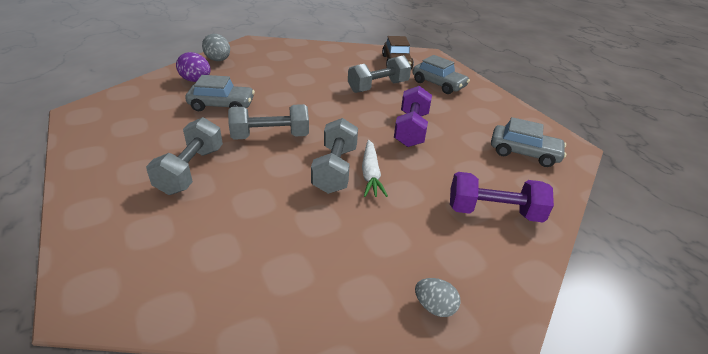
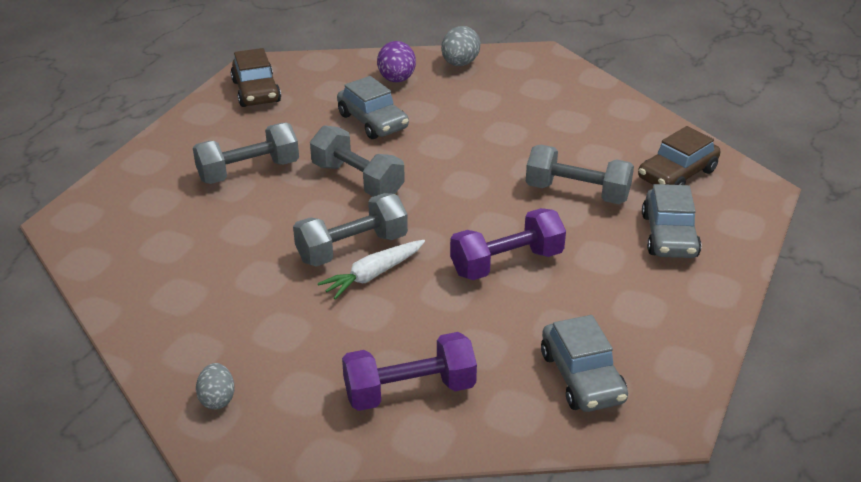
camera: 55 degrees right, 0 degrees up
purple dumbbell [450,172,554,222] -> purple dumbbell turned 75 degrees counterclockwise [342,332,477,411]
none -> brown car [231,48,281,107]

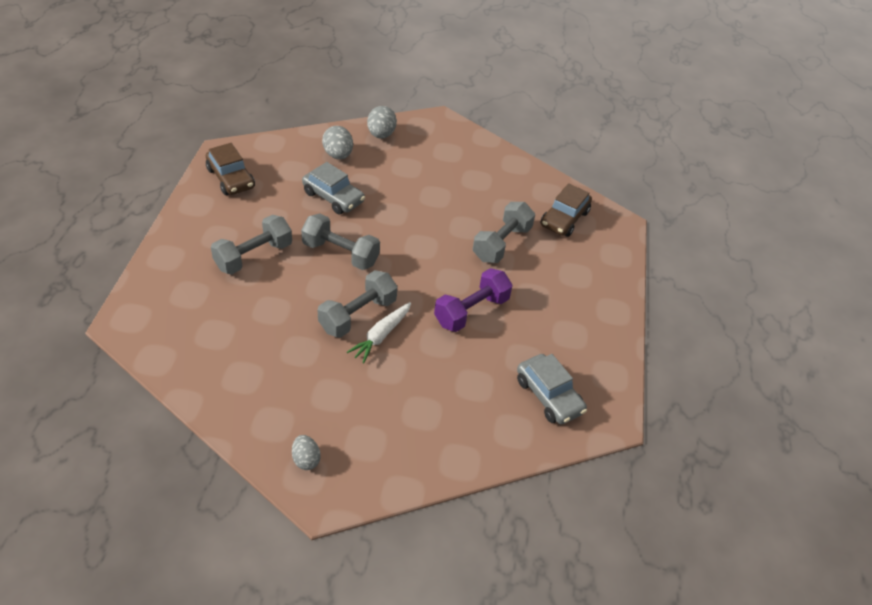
camera: 20 degrees left, 10 degrees up
purple dumbbell [342,332,477,411] -> none
purple egg [377,41,416,83] -> grey egg [322,126,353,159]
grey dumbbell [526,145,634,204] -> grey dumbbell turned 60 degrees counterclockwise [473,202,535,263]
grey car [642,184,701,258] -> none

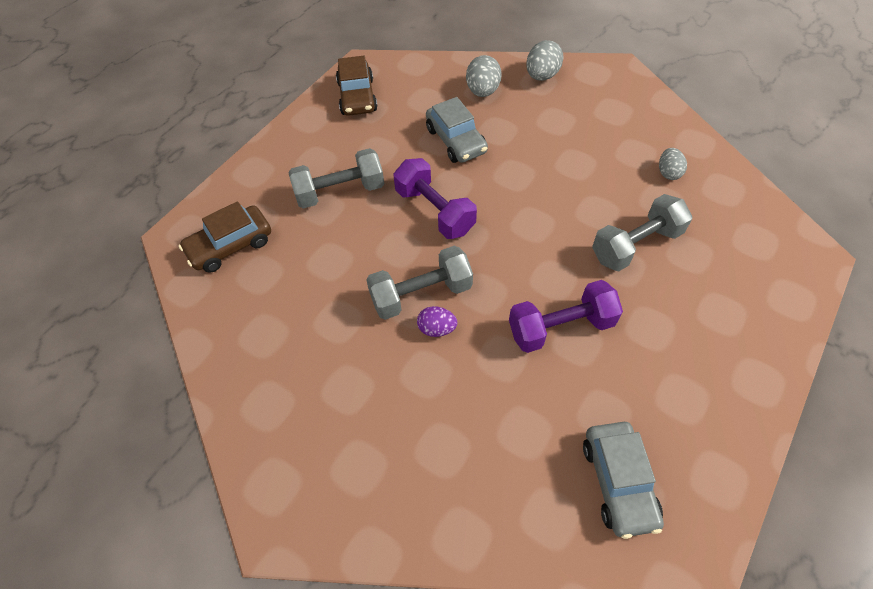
camera: 30 degrees right, 10 degrees up
grey egg [292,435,321,470] -> grey egg moved to [659,148,687,180]
grey dumbbell [301,213,380,270] -> purple dumbbell [393,158,477,239]
white carrot [347,302,411,363] -> purple egg [417,306,457,337]
brown car [540,183,592,237] -> brown car moved to [179,201,271,273]

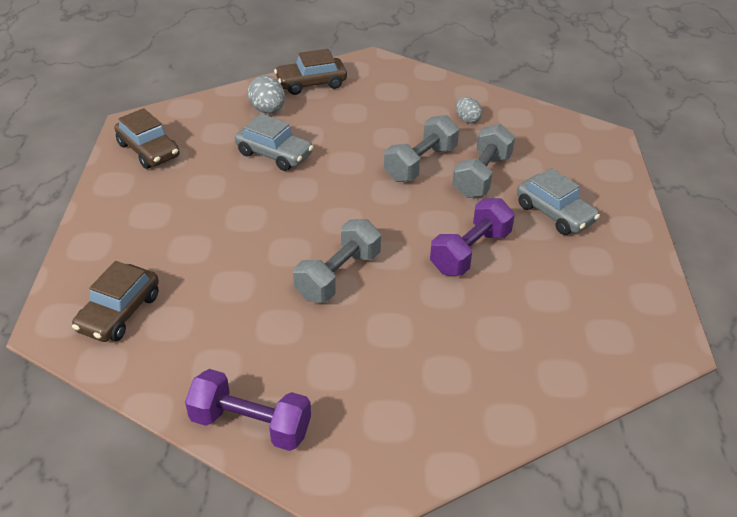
camera: 35 degrees left, 15 degrees down
grey dumbbell [289,148,384,209] -> grey dumbbell moved to [384,115,459,182]
purple dumbbell [393,158,477,239] -> purple dumbbell moved to [185,369,311,451]
purple egg [417,306,457,337] -> none
grey egg [526,40,563,81] -> brown car [274,49,347,95]
grey car [583,422,664,539] -> grey car moved to [517,168,600,235]

